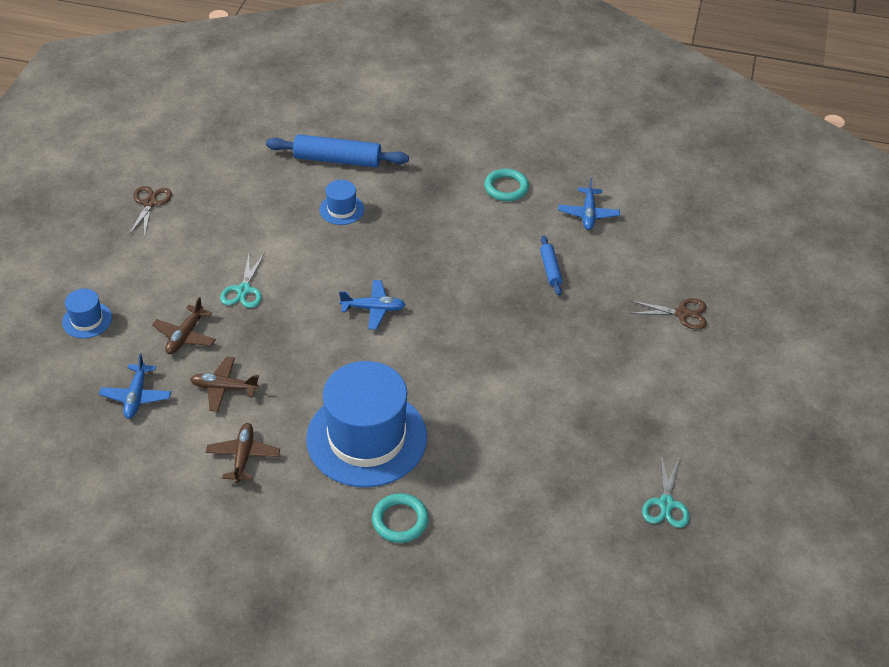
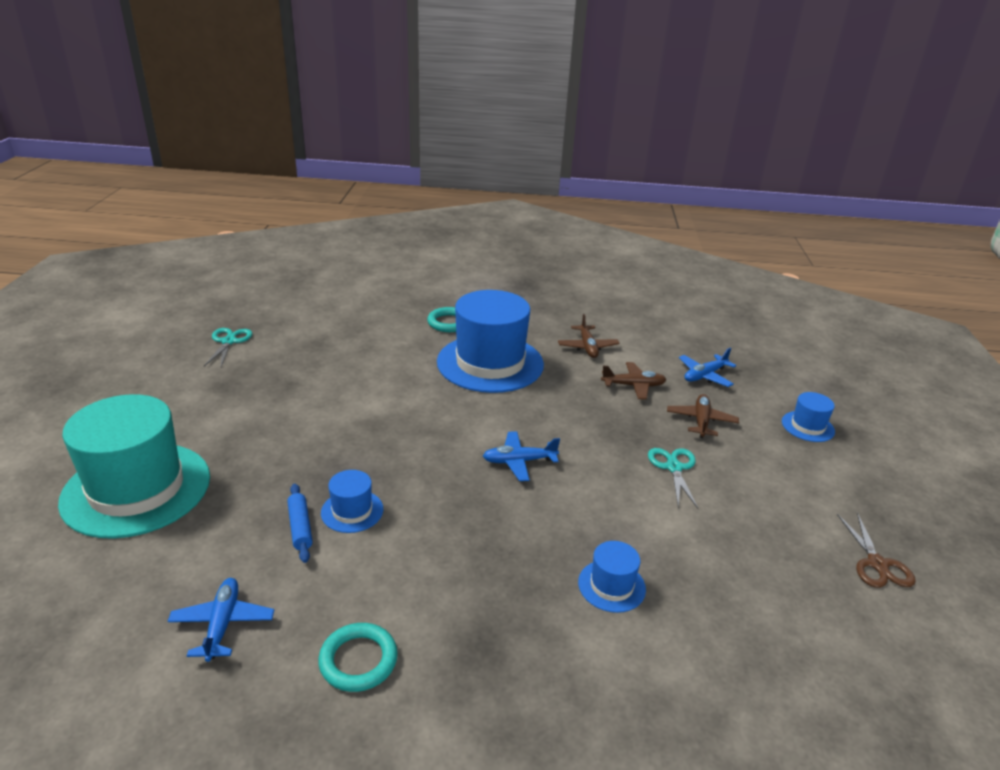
camera: 170 degrees right, 15 degrees down
blue plane [99,353,171,419] -> blue plane turned 120 degrees counterclockwise [679,348,736,387]
blue rolling pin [266,134,409,167] -> none
brown scissors [629,298,707,330] -> turquoise hat [58,394,210,539]
none -> blue hat [321,470,383,533]

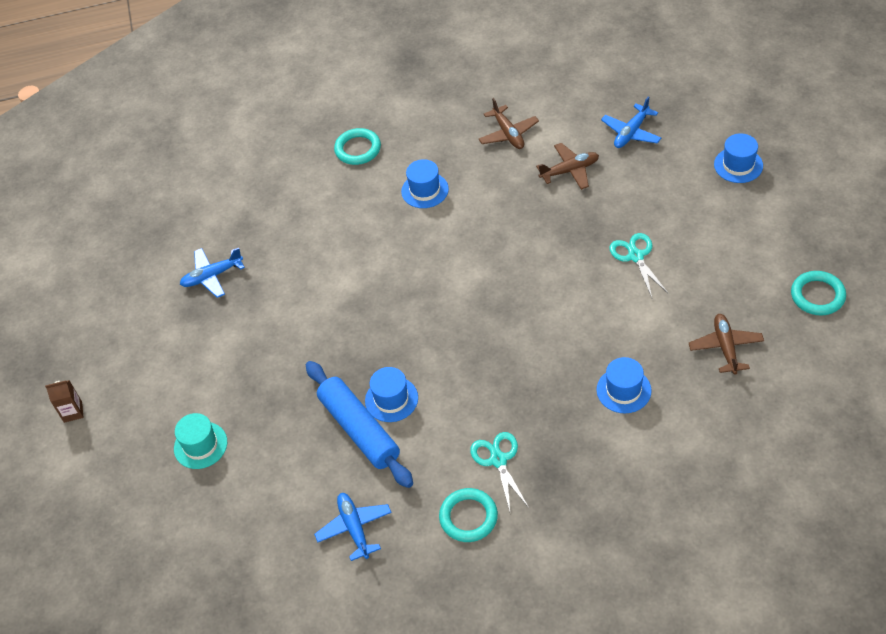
camera: 10 degrees left, 20 degrees up
turquoise hat [58,394,210,539] -> turquoise hat [174,413,227,469], size x0.44
turquoise scissors [204,328,252,367] -> turquoise scissors moved to [470,432,529,511]
blue rolling pin [287,484,313,563] -> blue rolling pin [306,361,413,488], size x1.91
blue hat [437,290,544,393] -> blue hat [401,159,449,208], size x0.44
blue plane [483,431,560,481] -> blue plane moved to [180,248,245,298]
brown plane [667,394,739,438] -> brown plane moved to [689,314,764,375]
brown scissors [837,513,916,588] -> turquoise ring [791,271,846,315]
none -> brown carton [45,380,83,423]

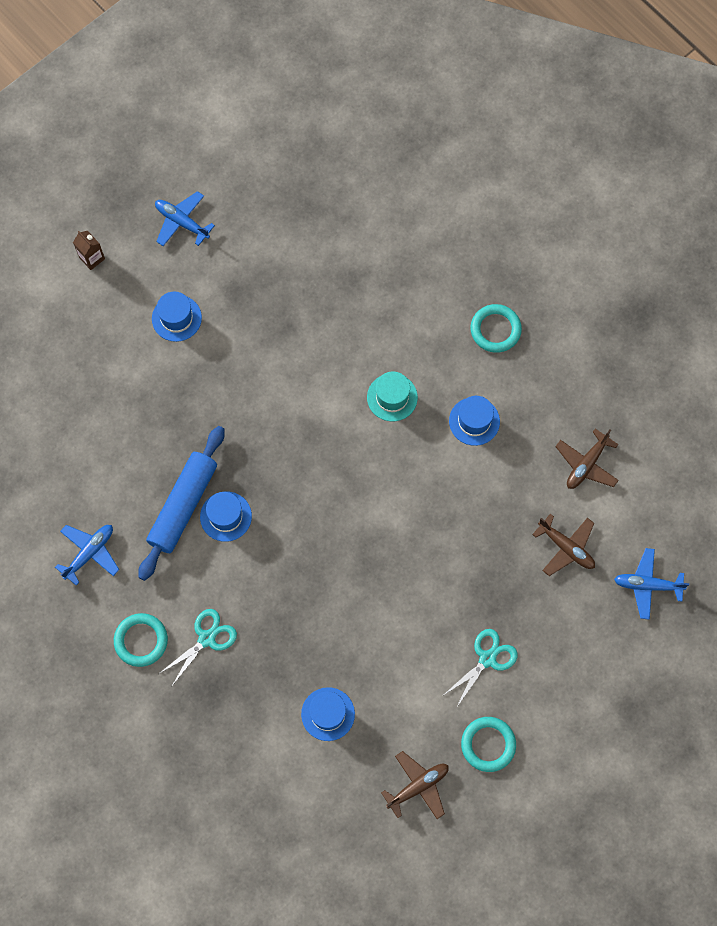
camera: 55 degrees right, 20 degrees up
turquoise hat [174,413,227,469] -> turquoise hat moved to [367,371,418,421]
blue plane [180,248,245,298] -> blue plane moved to [155,191,215,246]
blue hat [714,133,763,183] -> blue hat moved to [152,292,202,342]
turquoise ring [791,271,846,315] -> turquoise ring moved to [461,717,516,772]

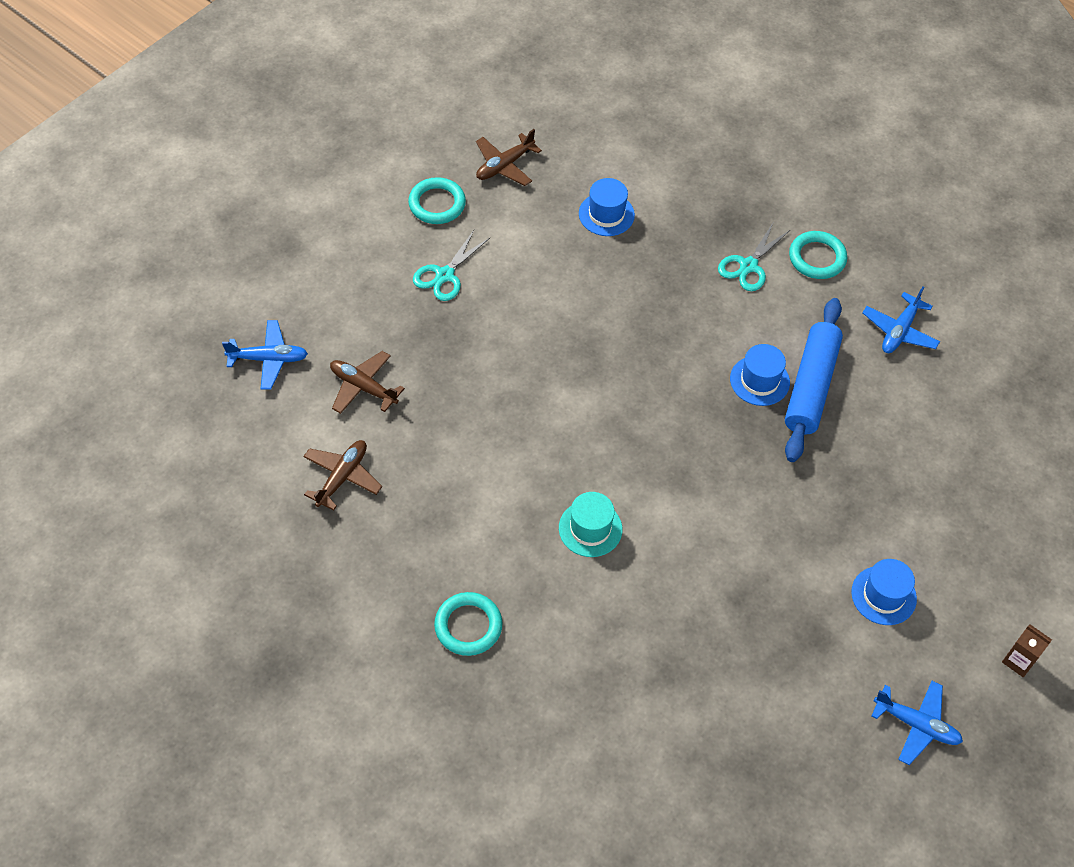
camera: 170 degrees right, 15 degrees down
blue hat [449,396,500,446] -> none

